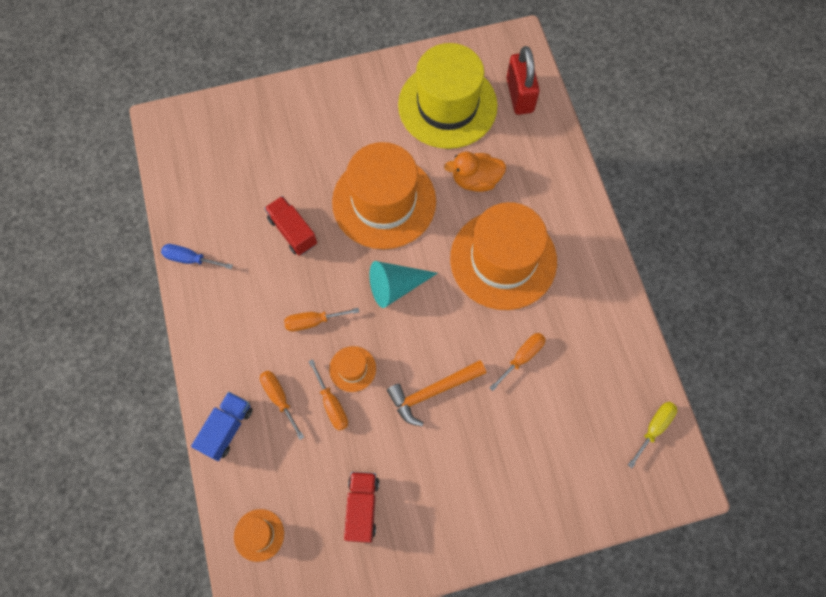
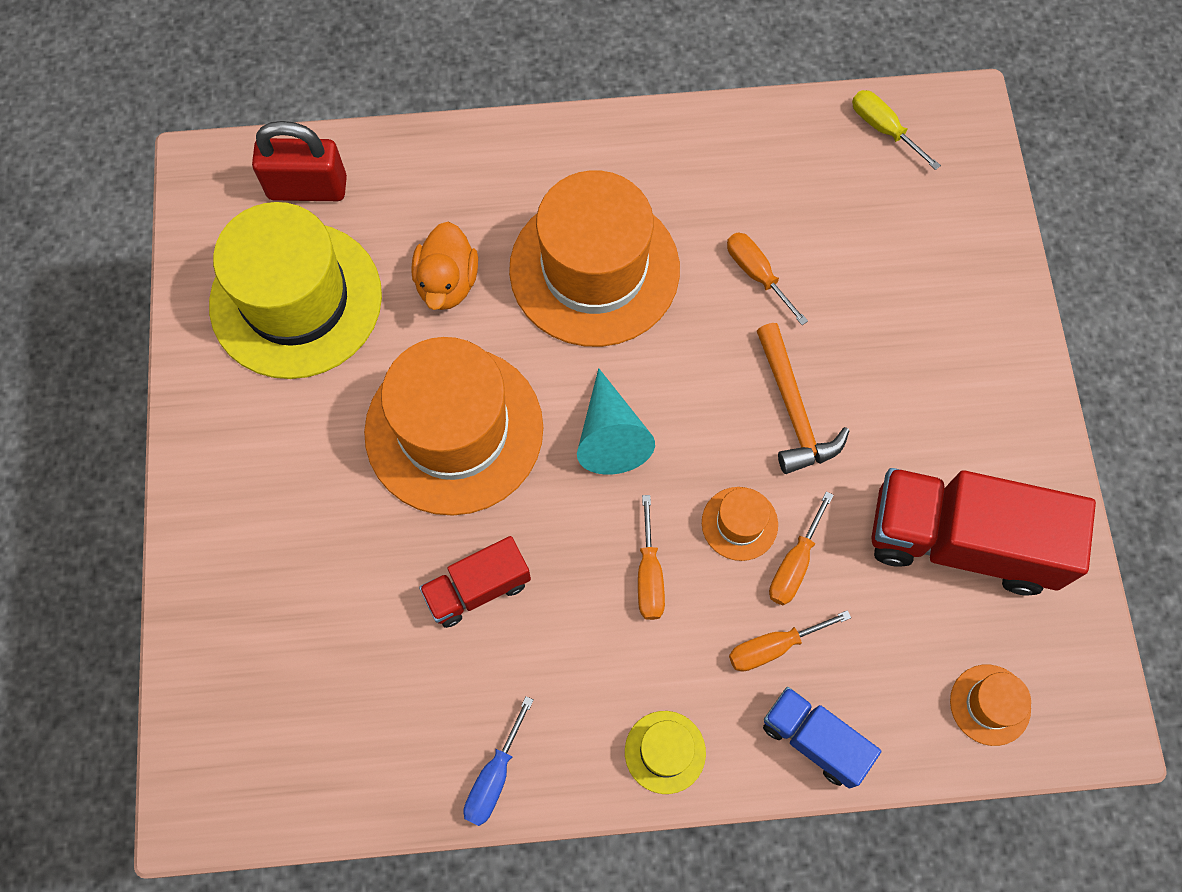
camera: 80 degrees left, 0 degrees up
orange screwdriver [308,359,348,431] -> orange screwdriver turned 135 degrees clockwise [769,491,834,605]
red truck [344,472,379,543] -> red truck [871,468,1096,595], size x1.86
none -> yellow hat [625,711,706,794]

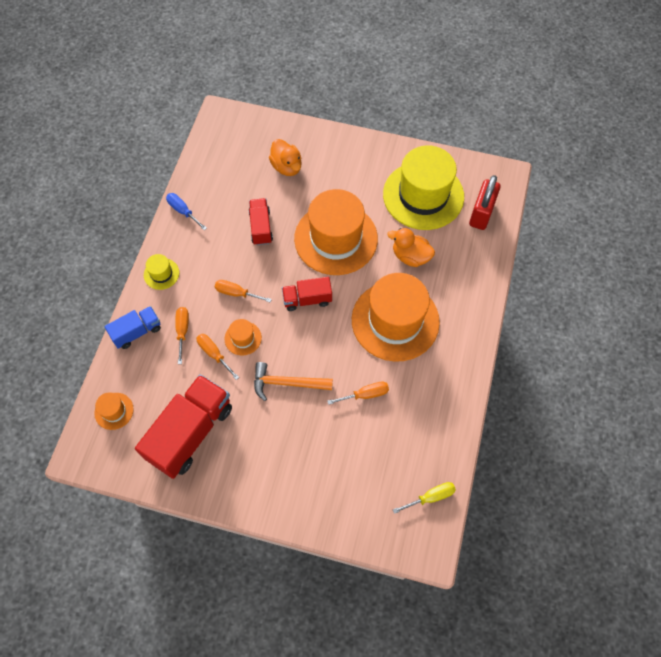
camera: 110 degrees right, 5 degrees down
turquoise cone [577,368,655,475] -> red truck [282,277,332,311]
none -> orange duck [269,139,302,176]

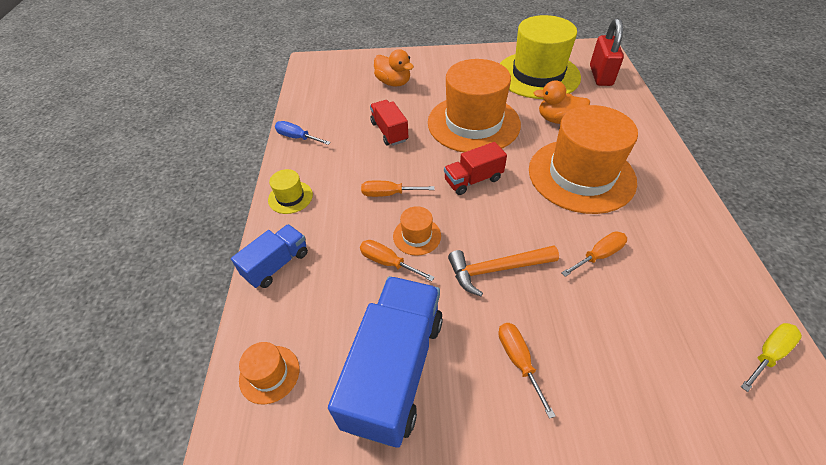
camera: 15 degrees left, 15 degrees down
red truck [135,374,232,479] -> blue truck [328,276,443,448]
orange screwdriver [175,307,189,364] -> orange screwdriver moved to [498,323,556,419]

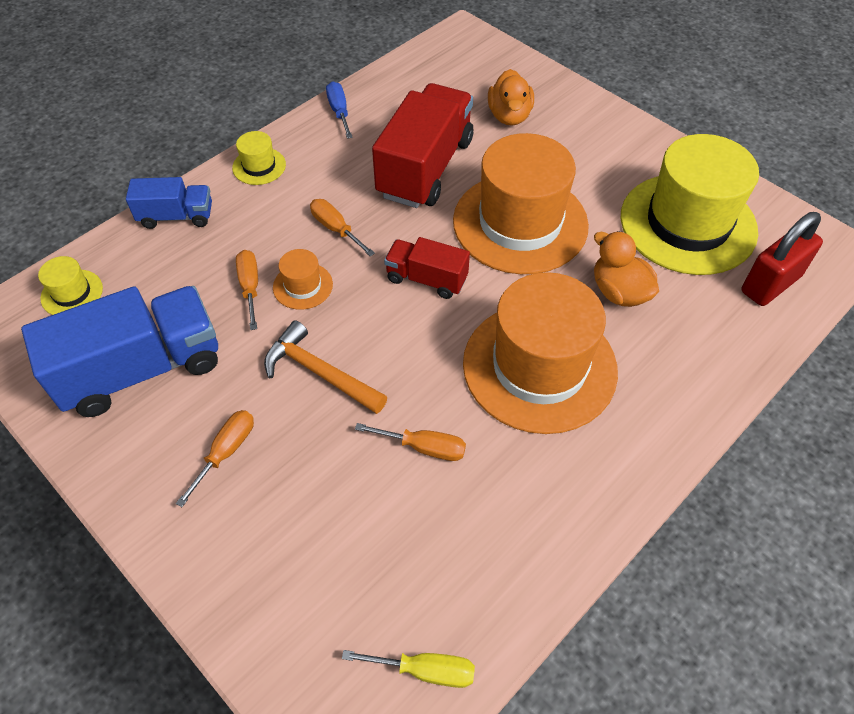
camera: 45 degrees right, 5 degrees up
orange hat [239,342,299,404] -> yellow hat [38,256,103,315]
red truck [370,100,408,146] -> red truck [372,83,473,208], size x1.86

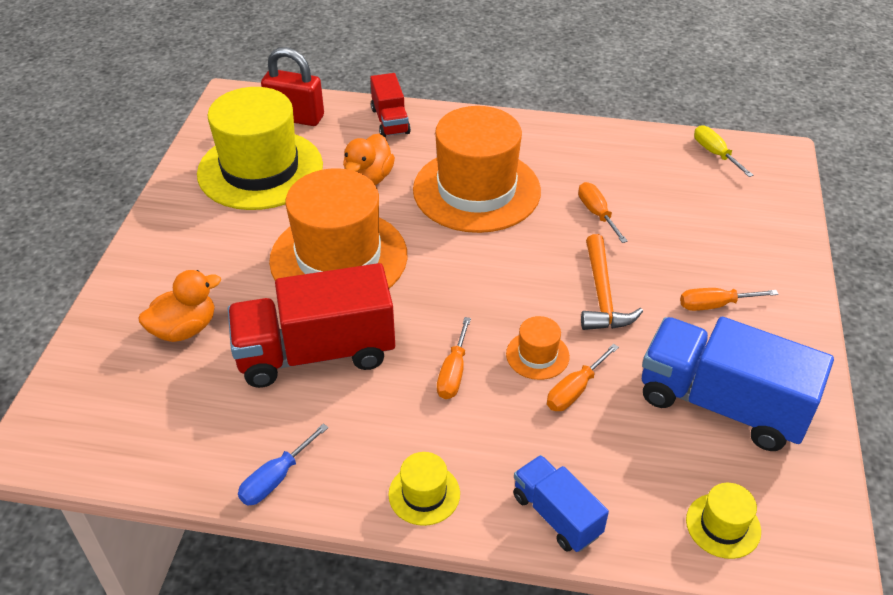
camera: 125 degrees left, 10 degrees down
red truck [384,237,470,299] -> red truck moved to [370,73,411,137]

